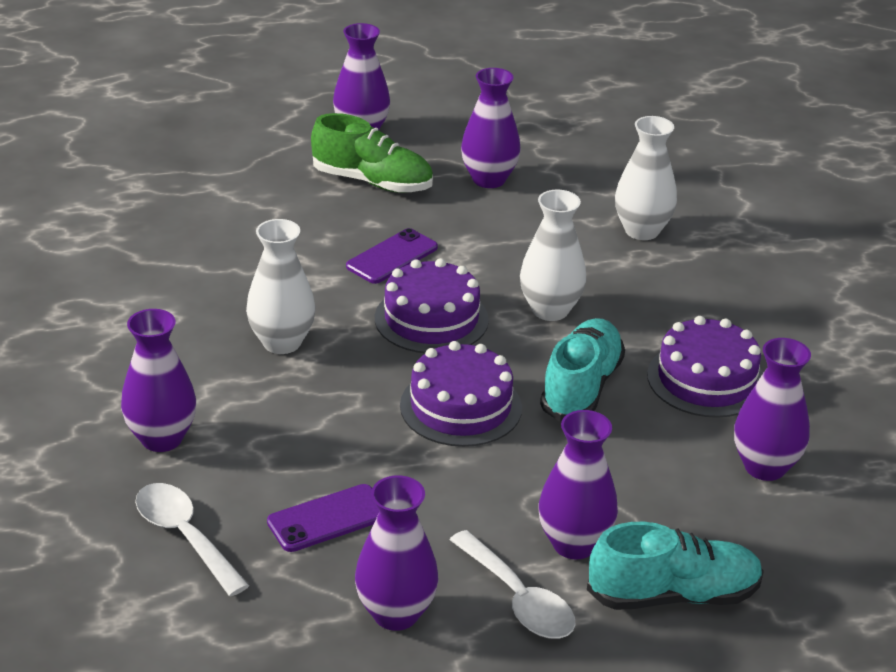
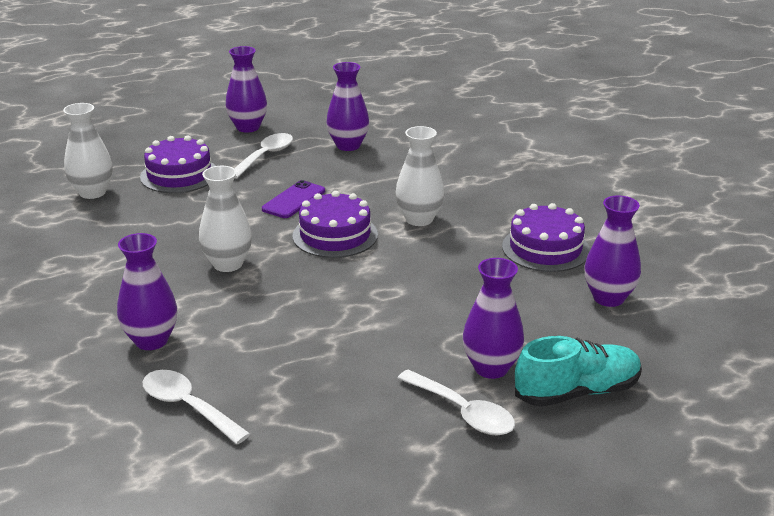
camera: 10 degrees left, 5 degrees down
purple phone [267,484,380,552] -> none
green shoe [311,113,433,193] -> white spoon [234,133,293,178]
purple vase [355,475,439,631] -> none
purple cake [400,341,522,447] -> purple cake moved to [140,135,215,193]
turquoise shoe [540,318,625,422] -> none
white vase [615,116,677,240] -> white vase moved to [63,103,113,199]

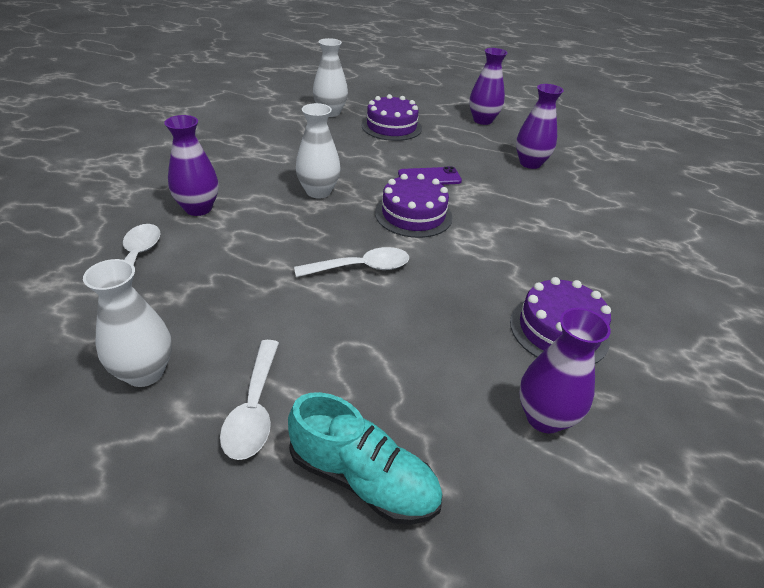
camera: 45 degrees right, 10 degrees up
white spoon [234,133,293,178] -> white spoon moved to [294,247,409,277]
white vase [395,126,444,226] -> white vase moved to [83,259,172,387]
purple vase [463,258,524,379] -> none

